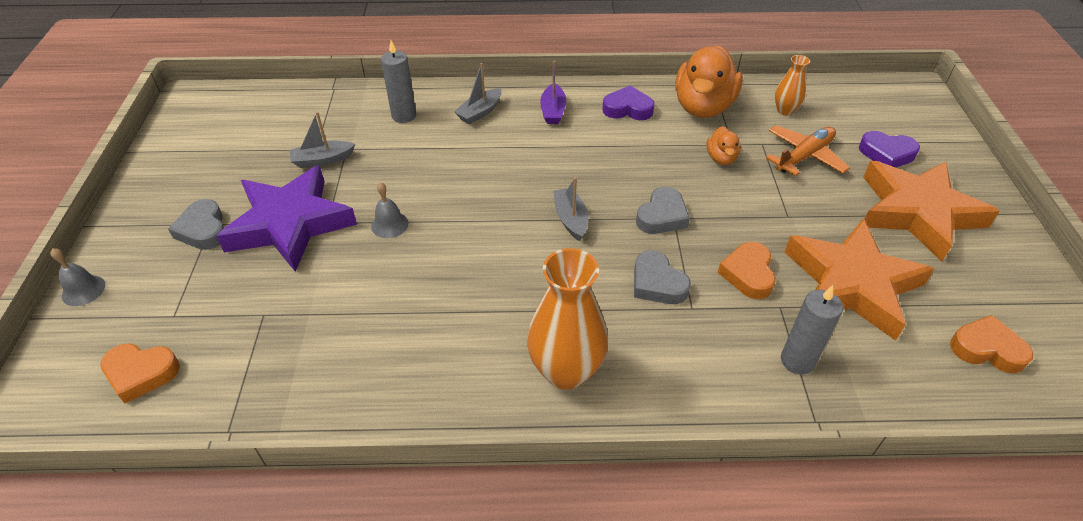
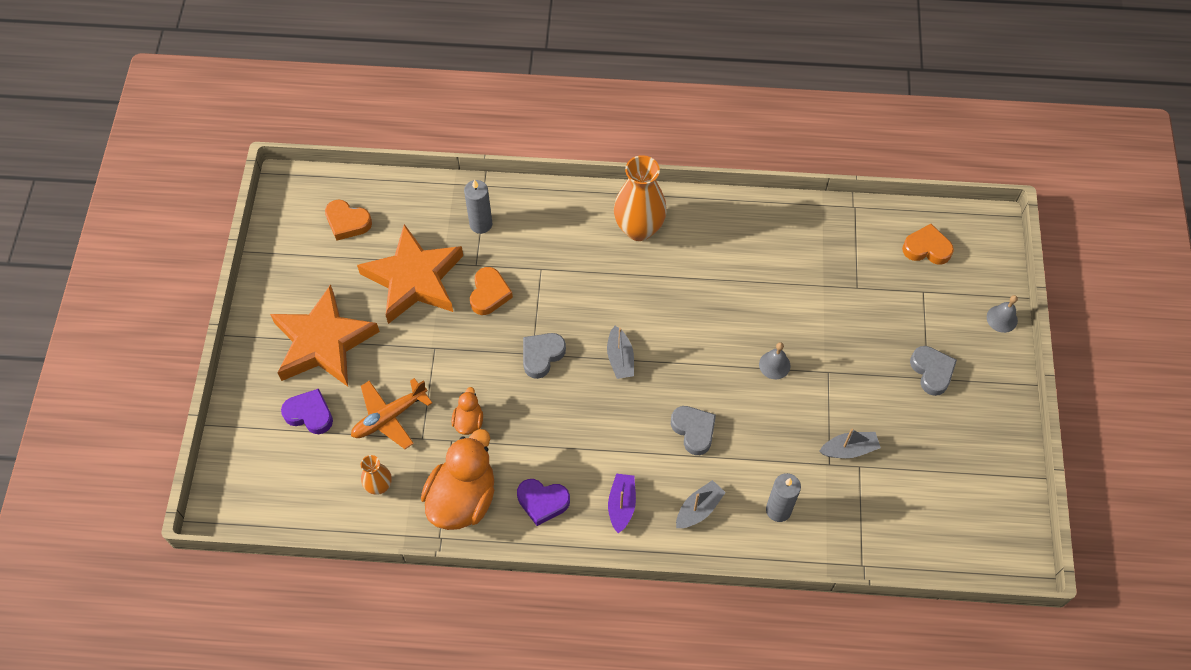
camera: 175 degrees left, 15 degrees up
purple star [216,165,357,272] -> none
grey heart [634,250,691,304] -> grey heart moved to [671,406,716,455]

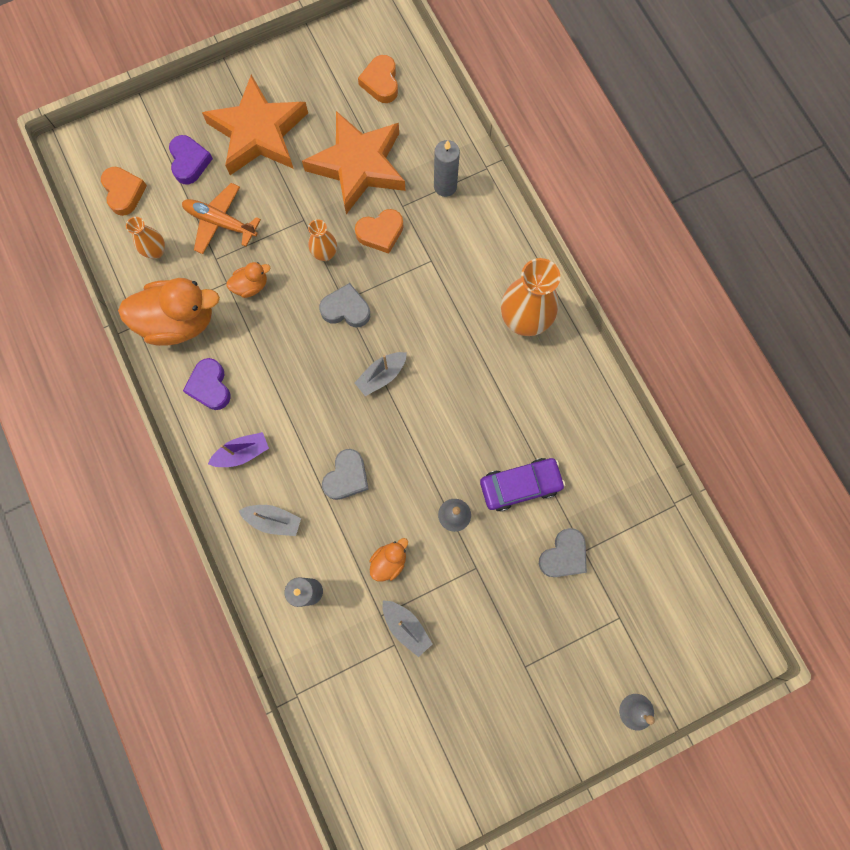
camera: 60 degrees right, 15 degrees up
orange heart [902,224,954,265] -> orange heart moved to [101,166,147,216]
grey heart [910,346,957,396] -> grey heart moved to [539,528,587,577]
none -> orange vase [308,219,337,261]
none -> orange duck [369,538,408,581]
none -> purple car [480,458,565,511]

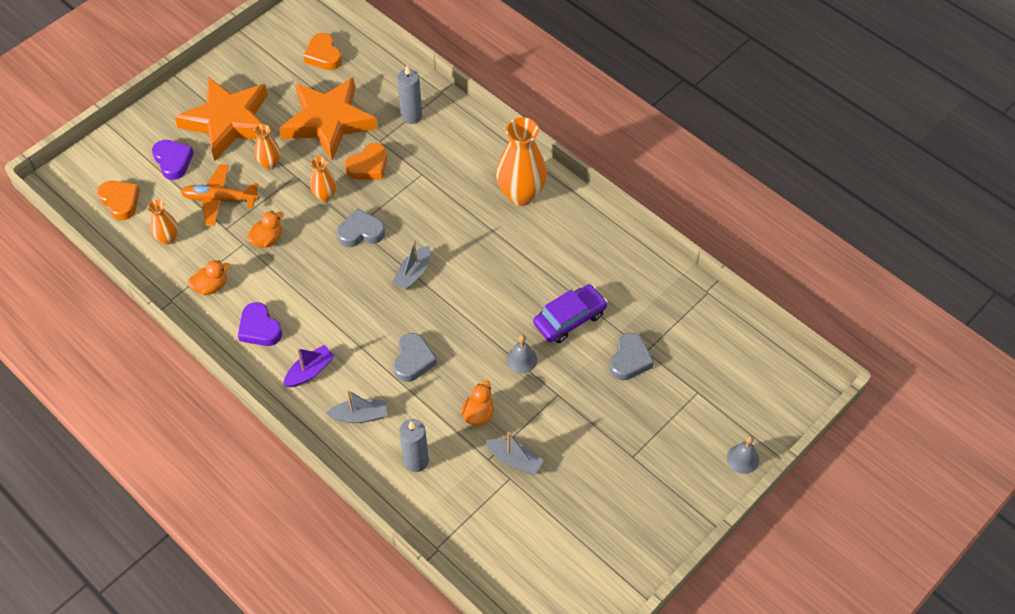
camera: 20 degrees left, 20 degrees down
orange duck [118,278,220,346] -> orange duck [188,260,231,295], size x0.48
none -> orange vase [254,124,281,170]

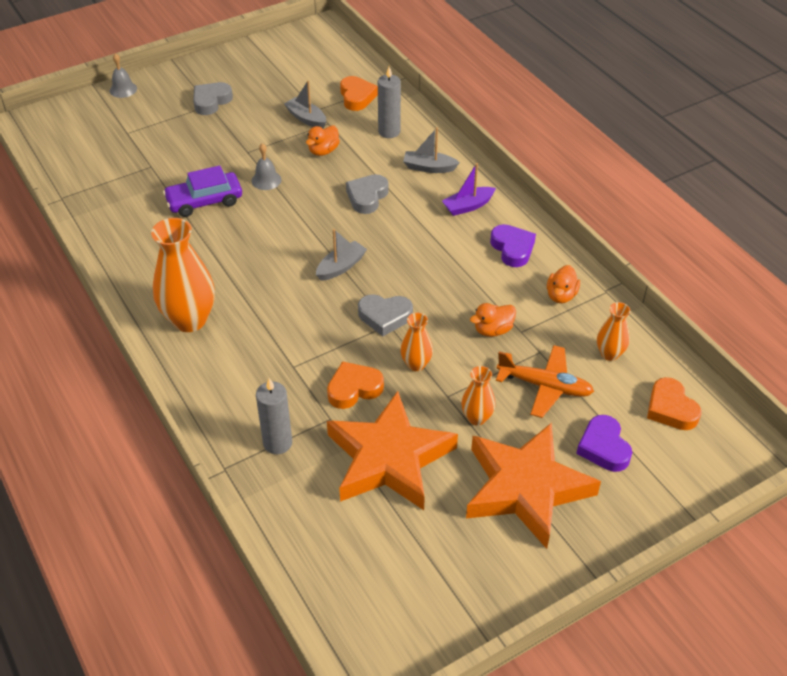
camera: 165 degrees left, 10 degrees down
orange duck [188,260,231,295] -> orange duck turned 60 degrees counterclockwise [547,265,580,303]
orange heart [304,33,342,70] -> orange heart moved to [340,76,378,111]
grey heart [609,333,654,381] -> grey heart moved to [193,82,233,115]

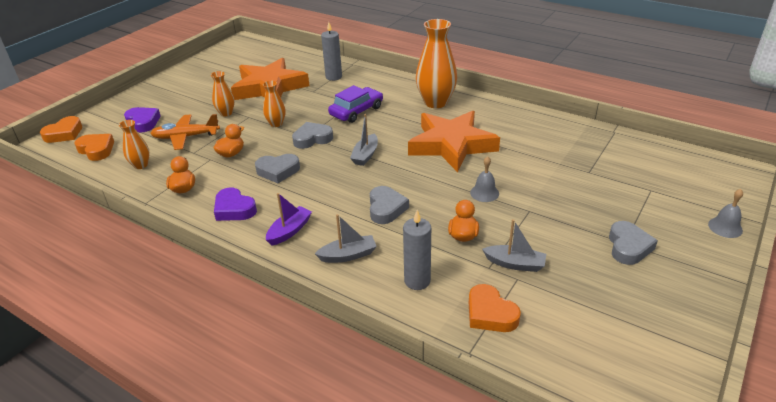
camera: 155 degrees right, 10 degrees down
purple car [163,165,242,217] -> purple car moved to [328,85,383,123]
orange heart [327,361,384,409] -> orange heart moved to [40,116,82,143]
orange star [466,423,601,549] -> orange star moved to [408,111,500,172]
none -> grey heart [255,154,300,183]

